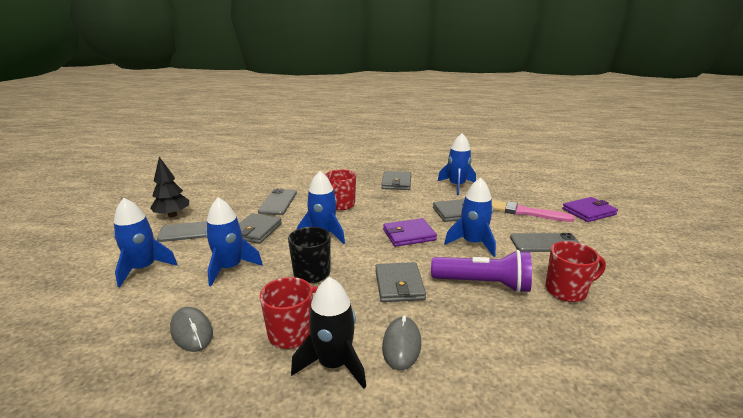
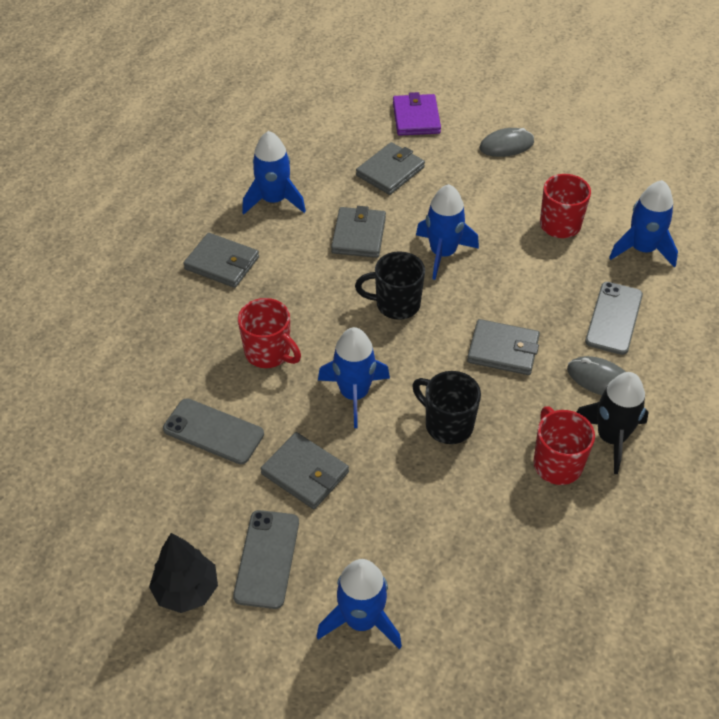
camera: 70 degrees left, 25 degrees up
grey mouse [170,307,213,352] -> grey mouse moved to [479,128,534,157]
blue rocket [205,197,263,286] -> blue rocket moved to [609,180,678,268]
purple wallet [383,218,437,247] -> black mug [355,251,425,320]
purple flashlight [431,250,532,293] -> none
pink brush [492,200,575,222] -> grey wallet [356,142,425,195]
grey phone [510,233,580,252] -> grey phone moved to [585,282,643,355]

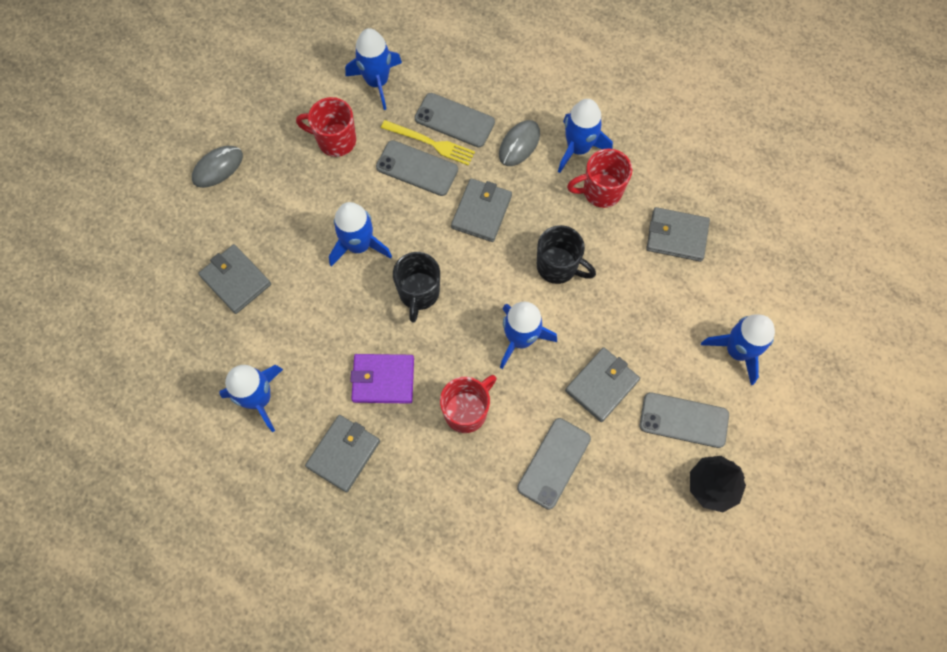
camera: 85 degrees left, 20 degrees up
grey wallet [331,206,386,258] -> grey wallet moved to [646,207,710,262]
purple wallet [393,92,441,136] -> purple wallet moved to [350,354,414,404]
black mug [412,371,481,444] -> black mug turned 105 degrees counterclockwise [537,225,596,284]
grey mouse [479,128,534,157] -> grey mouse turned 60 degrees clockwise [192,146,243,188]
black rocket [577,372,649,474] -> blue rocket [558,99,613,173]
none -> grey phone [376,140,458,196]
none -> yellow fork [381,120,475,165]

